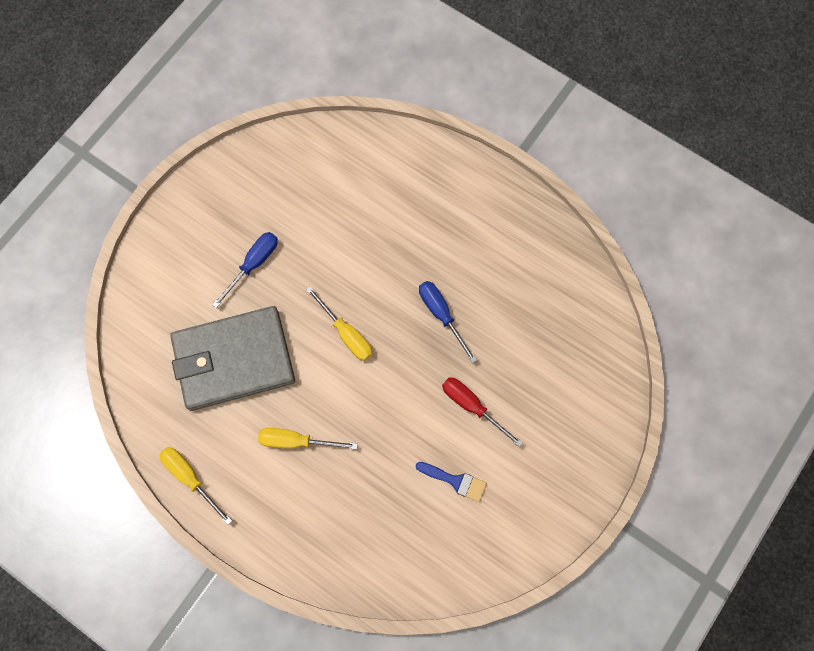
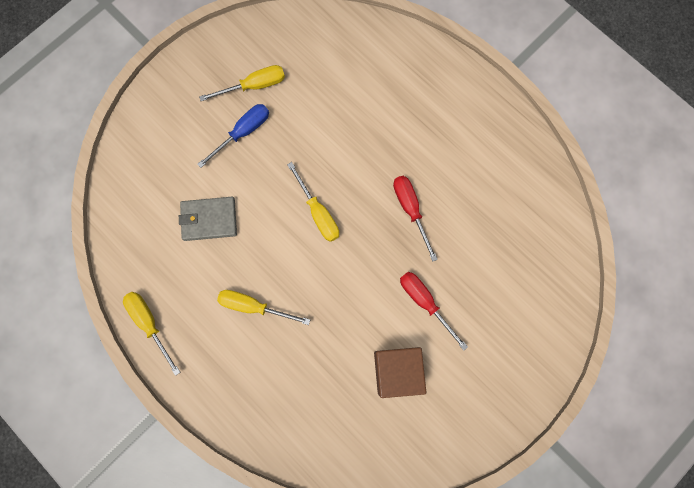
camera: 10 degrees right, 5 degrees up
grey wallet [170,306,295,411] -> grey wallet [179,197,237,241], size x0.52
blue brush [416,462,487,502] -> brown cube [374,347,426,398]
blue screwdriver [419,281,477,363] -> red screwdriver [393,176,438,262]
none -> yellow screwdriver [199,65,285,101]

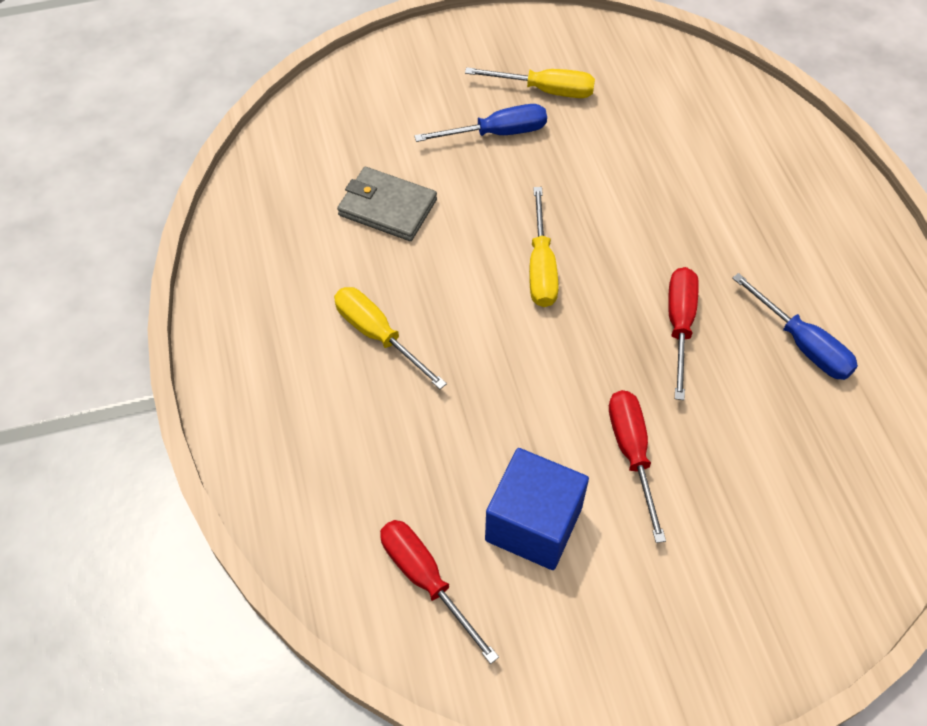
camera: 30 degrees right, 20 degrees down
yellow screwdriver [123,292,180,376] -> none
brown cube [374,347,426,398] -> blue cube [485,448,589,570]
none -> red screwdriver [380,520,499,664]
none -> blue screwdriver [732,273,858,380]

